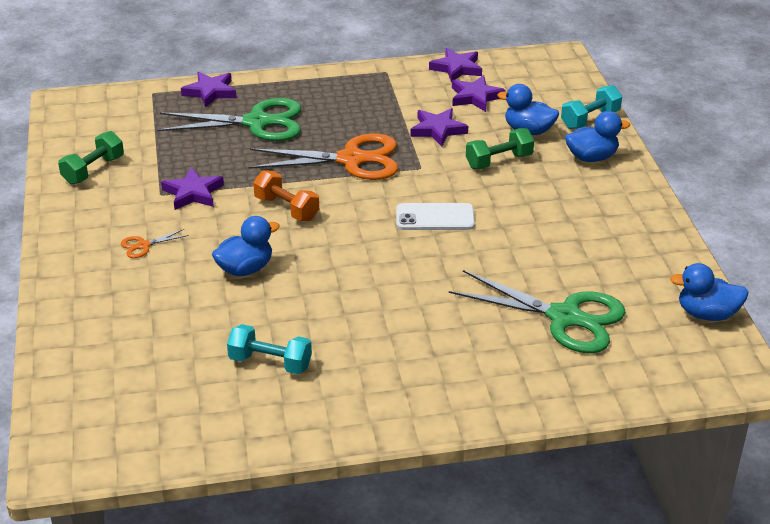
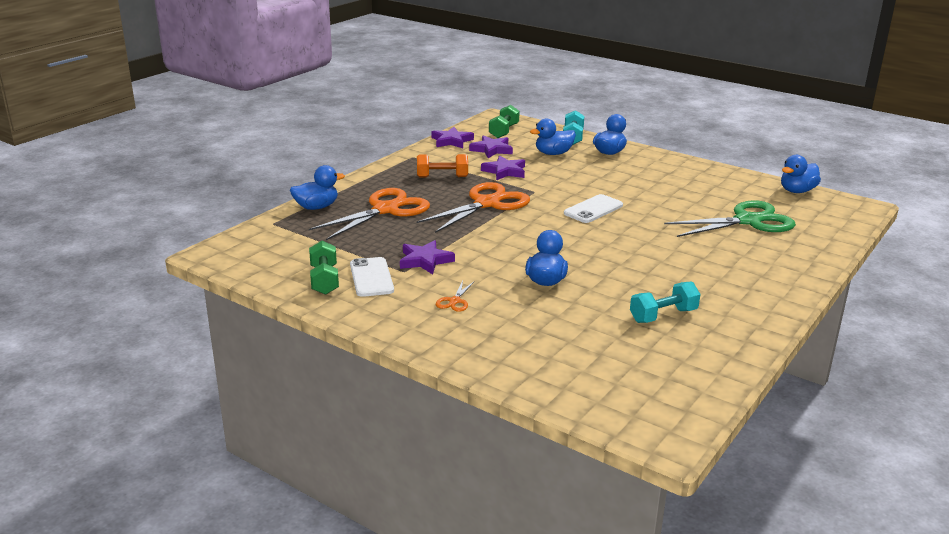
camera: 45 degrees left, 10 degrees down
green scissors [157,98,301,141] -> orange scissors [309,188,430,240]
purple star [181,72,237,107] -> blue duck [290,165,345,210]
orange dumbbell [253,170,319,221] -> orange dumbbell moved to [417,154,468,177]
green dumbbell [466,128,534,169] -> green dumbbell moved to [489,105,520,138]
none -> white phone [350,257,394,297]

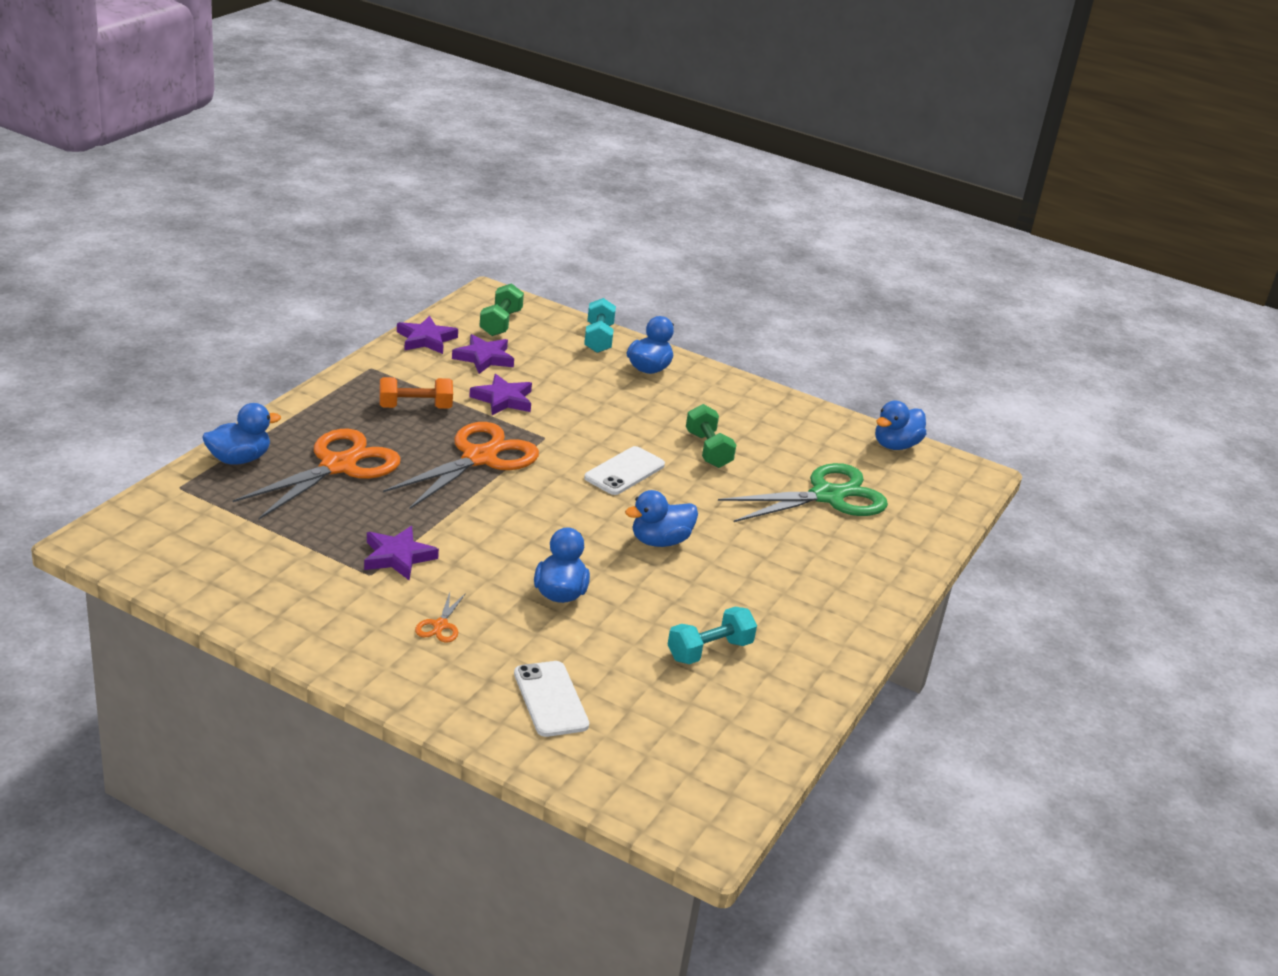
camera: 10 degrees left, 5 degrees up
green dumbbell [309,241,339,295] -> green dumbbell moved to [686,404,736,468]
white phone [350,257,394,297] -> white phone moved to [514,661,589,737]
blue duck [530,118,576,155] -> blue duck moved to [625,490,698,547]

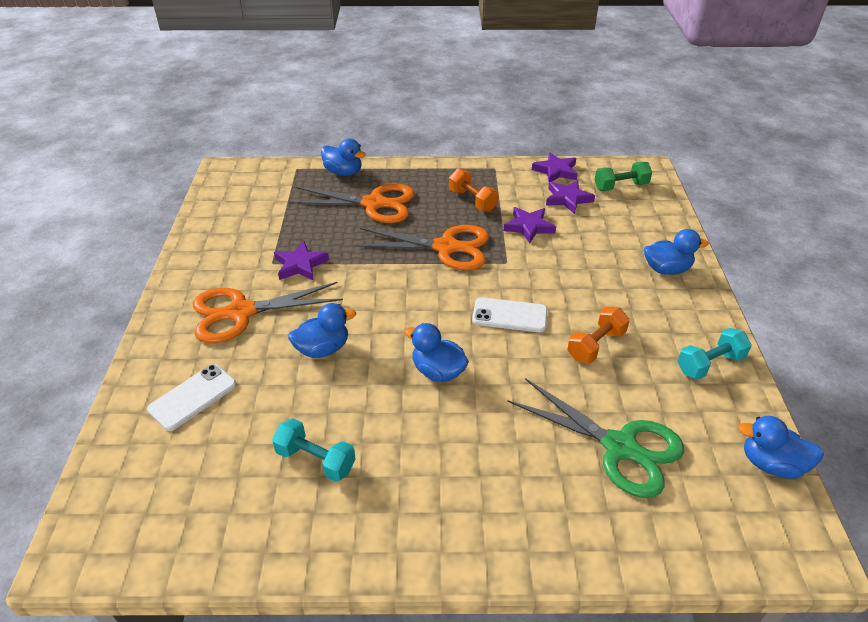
camera: 65 degrees right, 10 degrees up
orange scissors [415,592,466,643] -> orange scissors [193,282,343,343], size x2.44
turquoise dumbbell [584,298,616,353] -> turquoise dumbbell moved to [677,328,752,379]
green dumbbell [686,404,736,468] -> orange dumbbell [567,307,630,364]

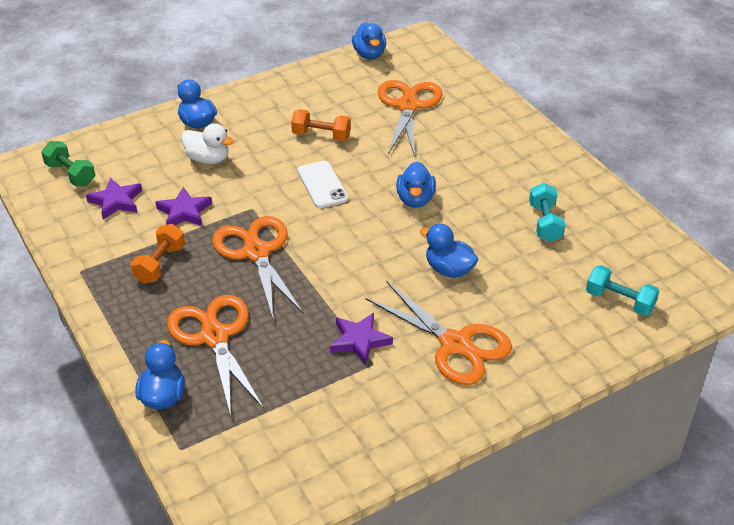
camera: 120 degrees left, 0 degrees up
white phone [147,364,237,431] -> none
green scissors [507,378,684,498] -> orange scissors [378,80,442,157]
purple star [532,152,578,182] -> none
turquoise dumbbell [677,328,752,379] -> turquoise dumbbell moved to [586,265,659,316]
none -> white duck [181,123,234,164]

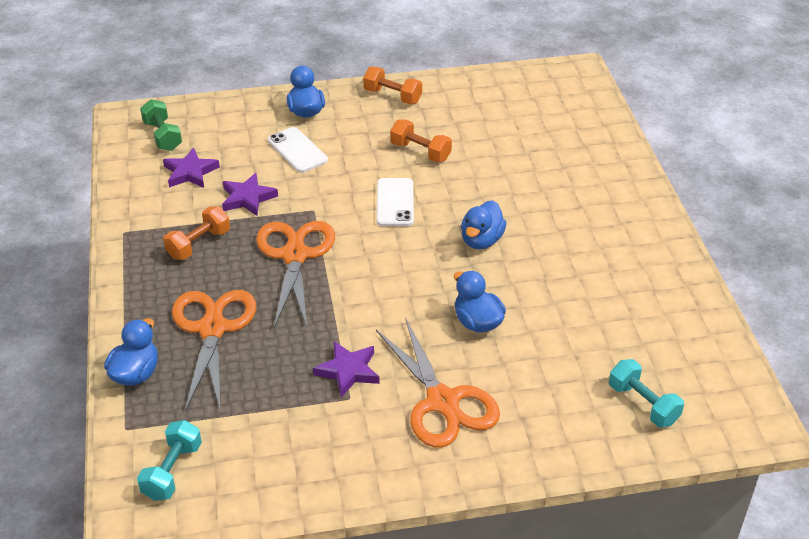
camera: 20 degrees right, 0 degrees up
white duck [181,123,234,164] -> white phone [268,127,328,173]
blue duck [352,22,386,59] -> none
orange scissors [378,80,442,157] -> none
turquoise dumbbell [529,183,565,242] -> turquoise dumbbell moved to [137,420,202,501]
none -> orange dumbbell [363,67,422,104]

